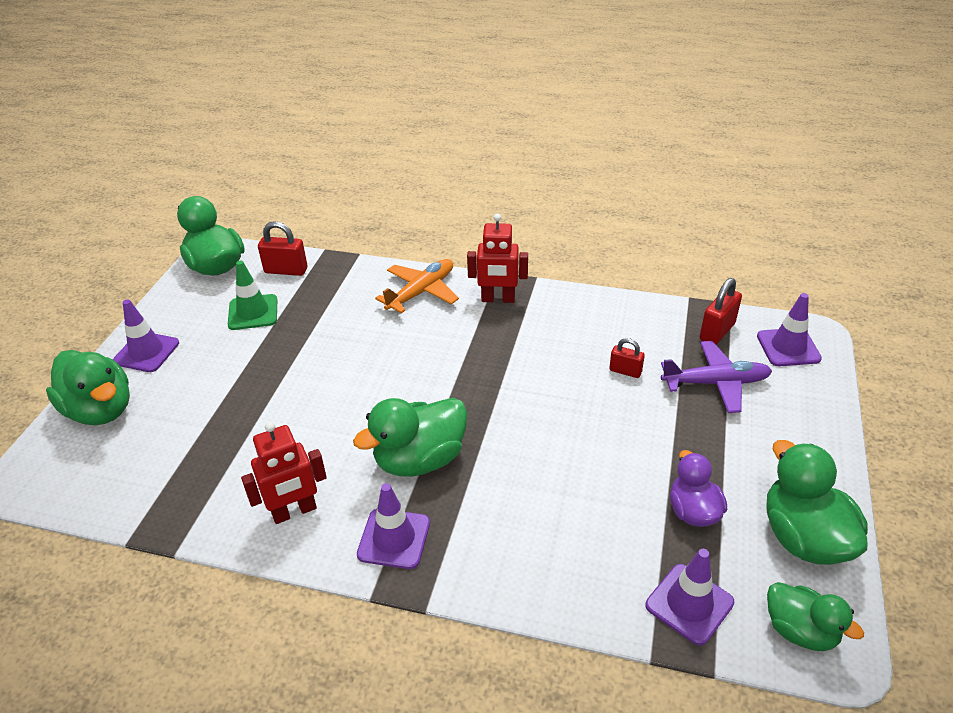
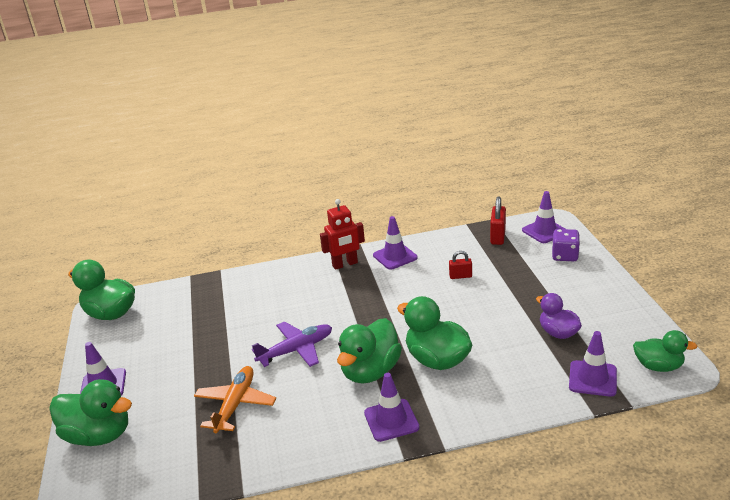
camera: 25 degrees left, 10 degrees down
green traffic cone [228,261,277,330] -> none
red robot [241,422,327,524] -> none
red padlock [258,221,307,276] -> none
orange plane [375,259,459,313] -> orange plane moved to [194,366,276,433]
purple plane [661,341,772,413] -> purple plane moved to [252,322,332,367]
green duck [767,440,868,565] -> green duck moved to [397,296,472,370]
none -> purple traffic cone [373,216,418,270]
none -> purple dice [552,229,580,261]

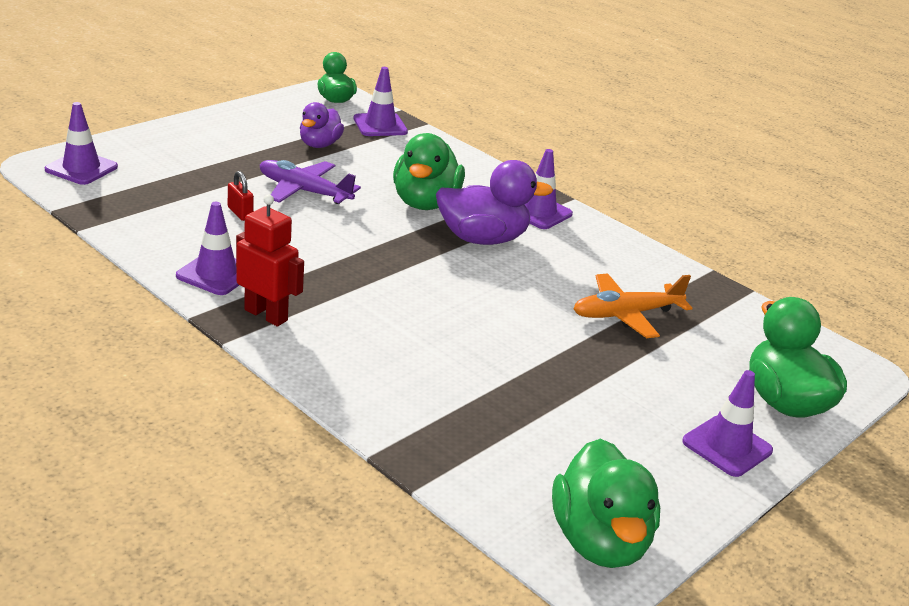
camera: 130 degrees left, 0 degrees up
purple plane [252,322,332,367] -> purple plane moved to [260,160,361,204]
green duck [337,318,402,384] -> purple duck [436,160,553,245]
red padlock [490,197,506,245] -> none
purple dice [552,229,580,261] -> none

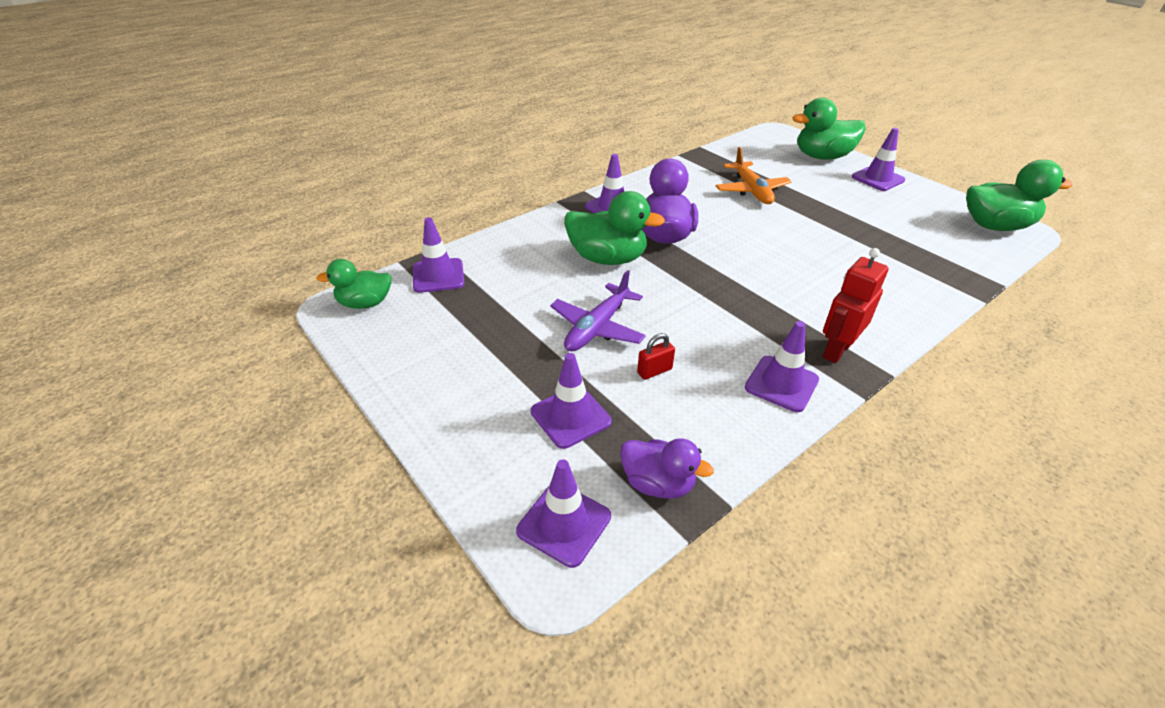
camera: 80 degrees left, 10 degrees up
purple duck [300,102,344,148] -> purple duck moved to [620,438,714,499]
none -> purple traffic cone [531,353,612,449]

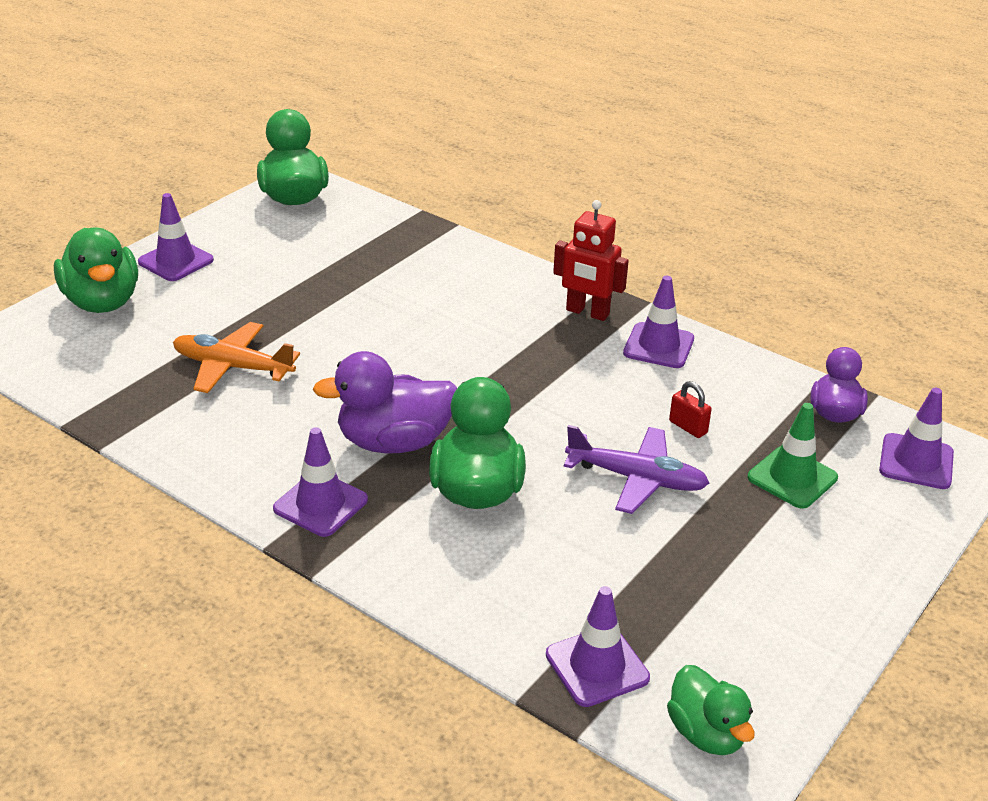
camera: 105 degrees left, 5 degrees down
purple traffic cone [531,353,612,449] -> green traffic cone [747,403,838,509]
orange plane [716,147,792,204] -> orange plane turned 135 degrees counterclockwise [173,322,300,393]

